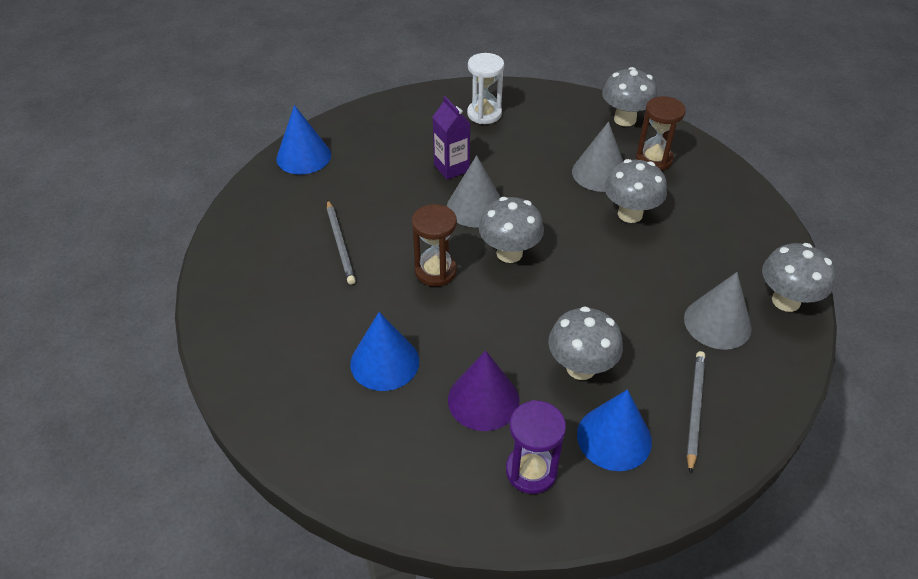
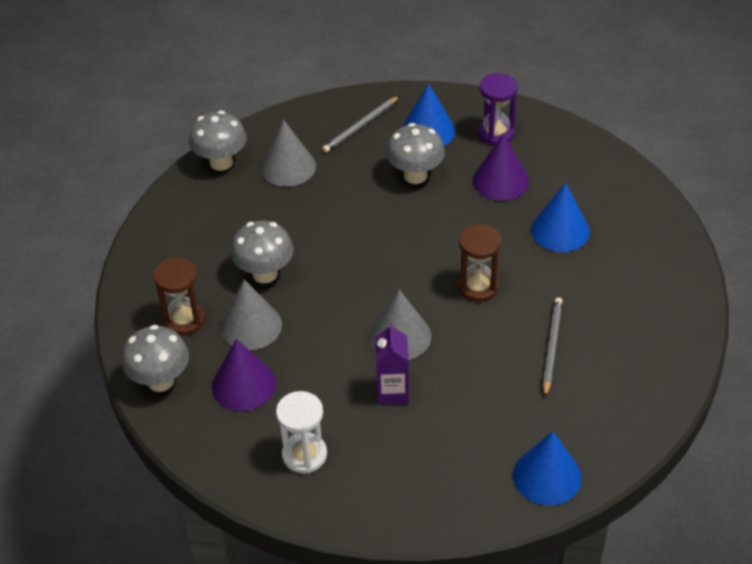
camera: 150 degrees left, 0 degrees up
grey mushroom [479,197,544,263] -> none
none -> purple cone [212,339,276,411]

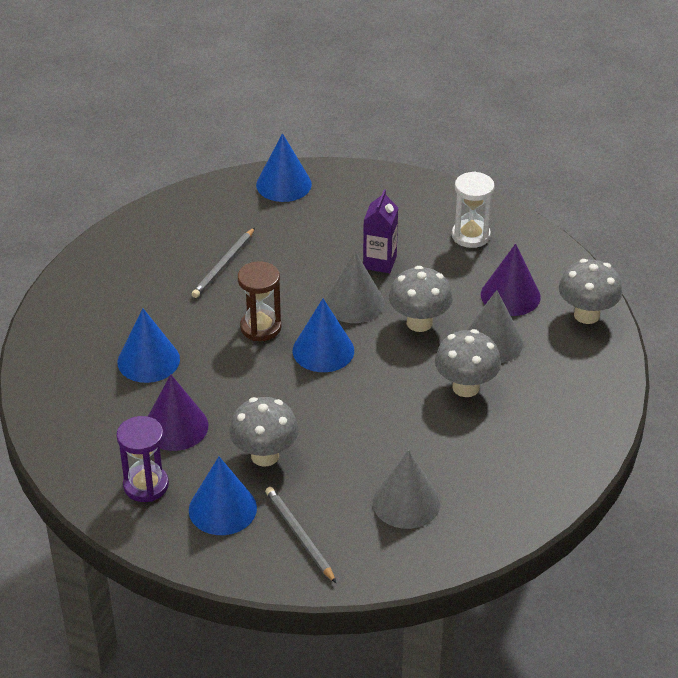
camera: 165 degrees left, 5 degrees down
brown hourglass [154,257,205,336] -> none
grey mushroom [189,110,247,171] -> grey mushroom moved to [389,266,453,332]
grey pencil [322,96,399,153] -> grey pencil turned 90 degrees counterclockwise [265,487,336,583]
none -> blue cone [293,299,354,372]

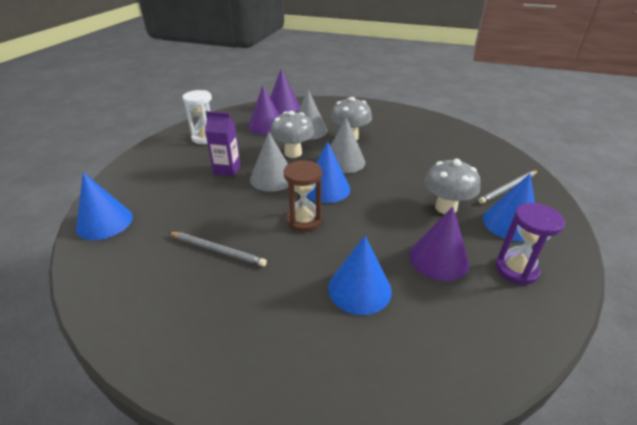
camera: 95 degrees left, 5 degrees down
grey cone [373,450,440,529] -> grey cone moved to [330,117,365,173]
grey mushroom [559,259,622,324] -> purple cone [270,69,300,114]

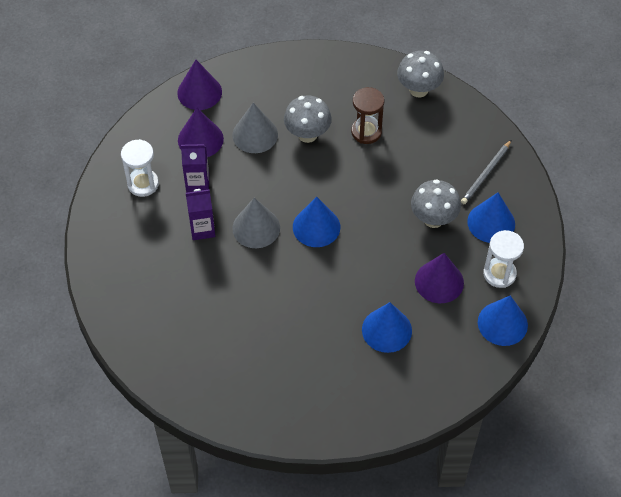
camera: 20 degrees left, 20 degrees up
blue cone [76,172,133,240] -> blue cone moved to [478,295,528,346]
grey pencil [168,232,267,266] -> none
grey mushroom [270,111,314,158] -> grey mushroom moved to [397,51,444,97]
brown hourglass [283,160,322,232] -> brown hourglass moved to [351,87,384,144]
grey cone [330,117,365,173] -> none
purple hourglass [496,203,565,285] -> white hourglass [483,230,524,288]
none -> purple carton [181,144,209,193]

